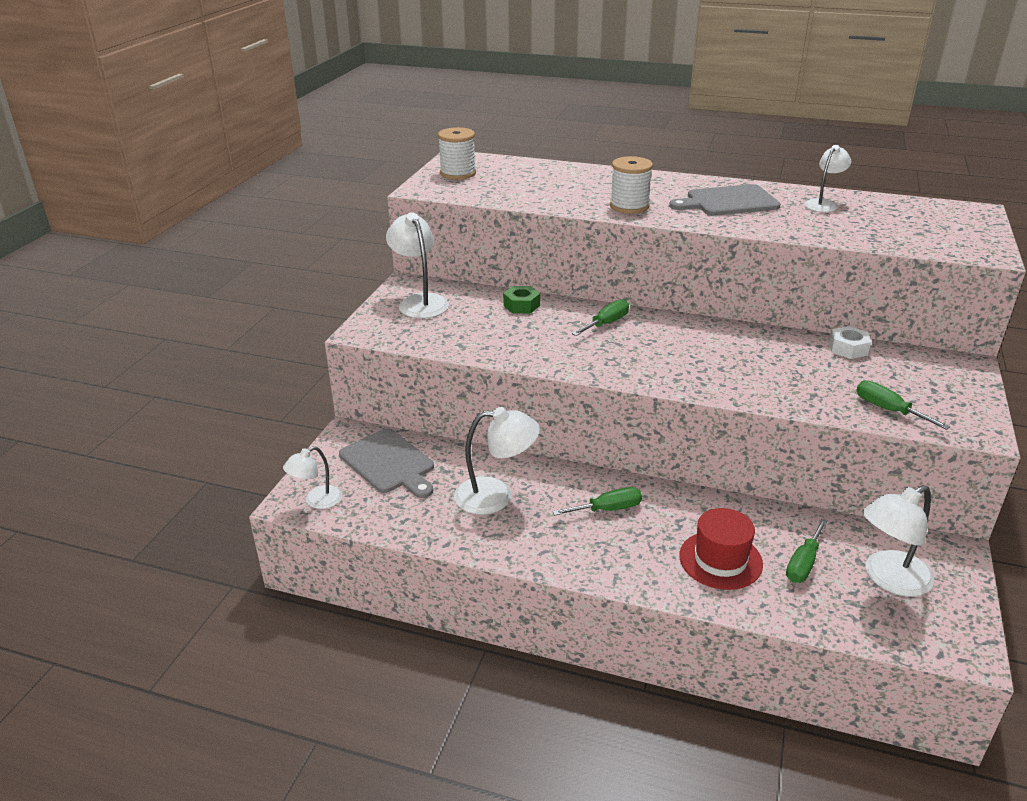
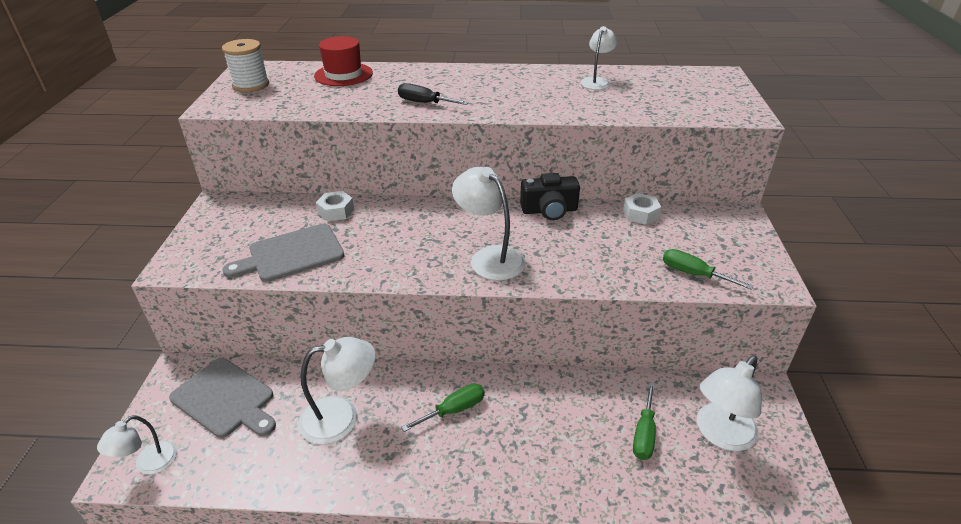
camera: 15 degrees left, 5 degrees up
white lamp [386,212,449,318] -> white lamp moved to [452,167,526,281]
green nut [503,286,540,313] -> white nut [316,191,354,221]
green screwdriver [572,299,629,336] -> none
white spool [610,156,653,214] -> black screwdriver [398,83,469,105]
grey cutting board [669,184,780,216] -> grey cutting board moved to [223,224,345,282]
red hat [679,508,763,590] -> red hat moved to [314,36,373,86]
none -> black camera [520,173,580,220]

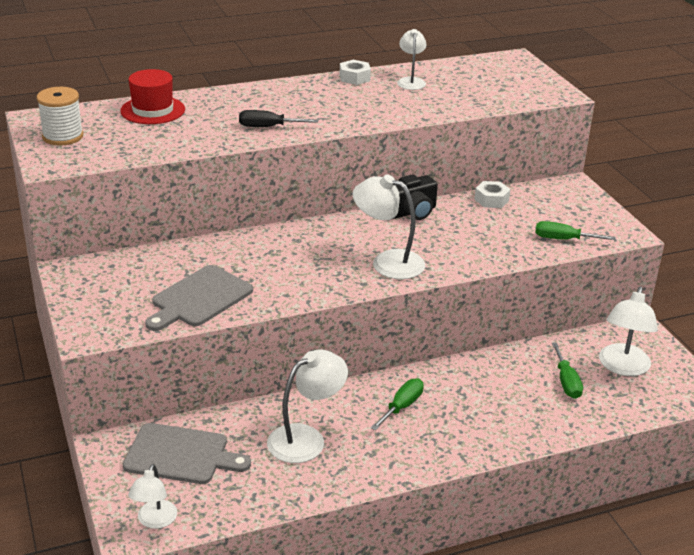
camera: 25 degrees left, 5 degrees down
white nut [316,191,354,221] -> white nut moved to [340,60,371,85]

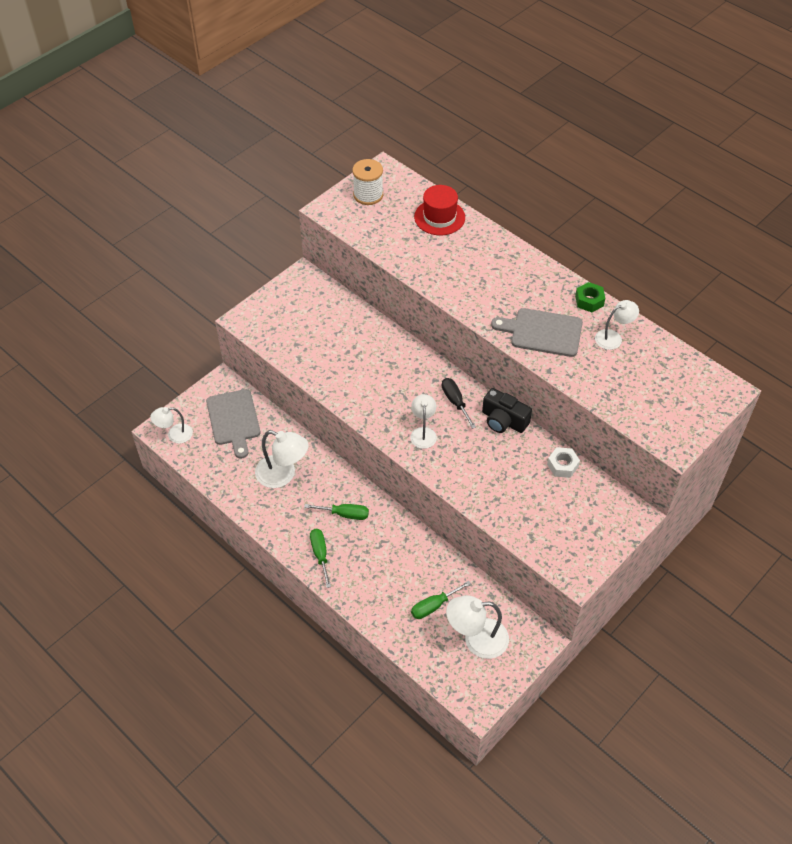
camera: 65 degrees right, 20 degrees up
grey cutting board [145,265,253,331] -> grey cutting board moved to [491,308,583,357]
black screwdriver [239,110,318,127] -> black screwdriver moved to [442,378,476,429]
white nut [340,60,371,85] -> green nut [575,282,605,312]
white lamp [353,174,425,279] -> white lamp [410,394,437,449], size x0.63
green screwdriver [535,221,616,240] -> green screwdriver moved to [310,529,331,588]

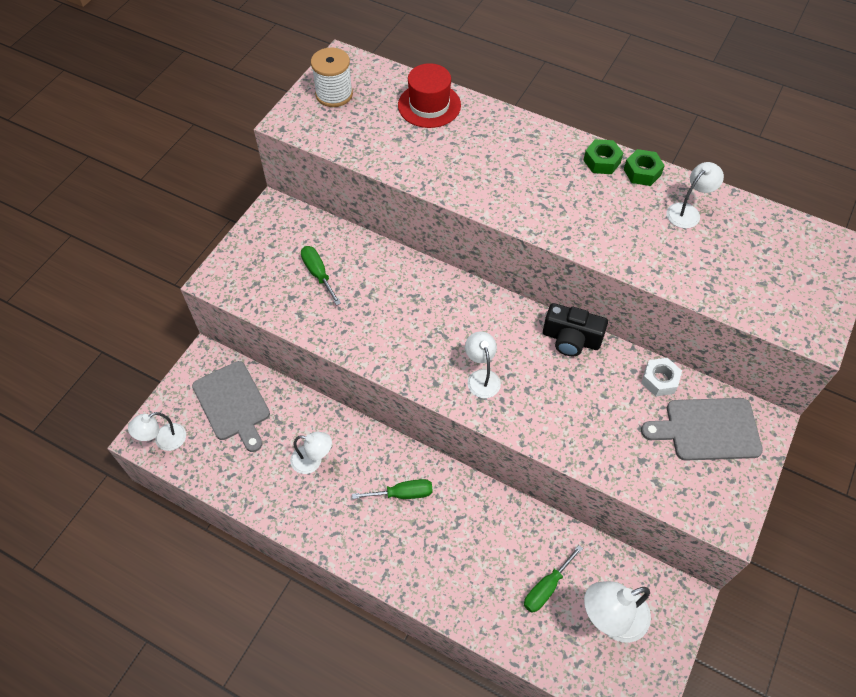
camera: 15 degrees left, 5 degrees up
white lamp [255,430,309,488] -> white lamp [290,432,332,474], size x0.63
green screwdriver [310,529,331,588] -> green screwdriver moved to [301,246,341,305]
black screwdriver [442,378,476,429] -> none
grey cutting board [491,308,583,357] -> grey cutting board moved to [641,398,763,461]
none -> green nut [583,139,623,174]

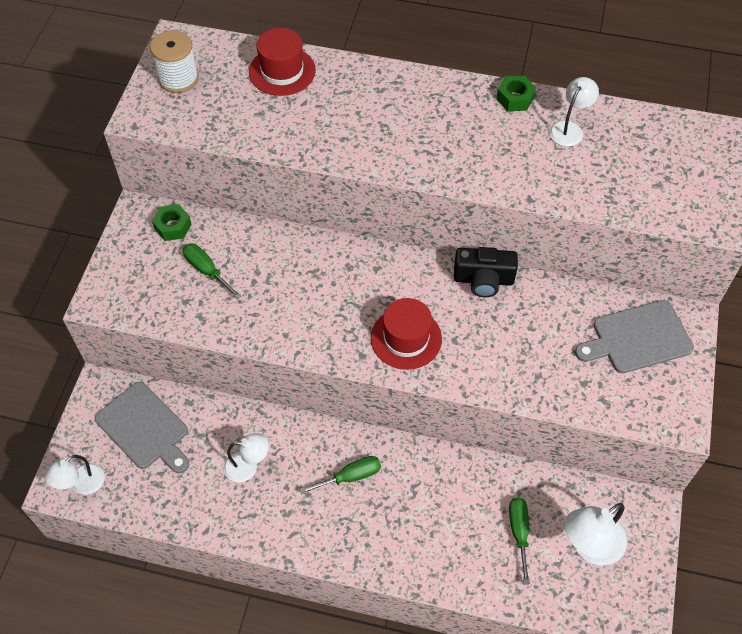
camera: 15 degrees left, 0 degrees up
white lamp [465,331,501,398] -> red hat [371,298,442,370]
green screwdriver [524,545,583,613] -> green screwdriver turned 150 degrees clockwise [509,497,530,585]
green nut [583,139,623,174] -> green nut moved to [152,204,192,241]
white nut [641,358,682,397] -> none

